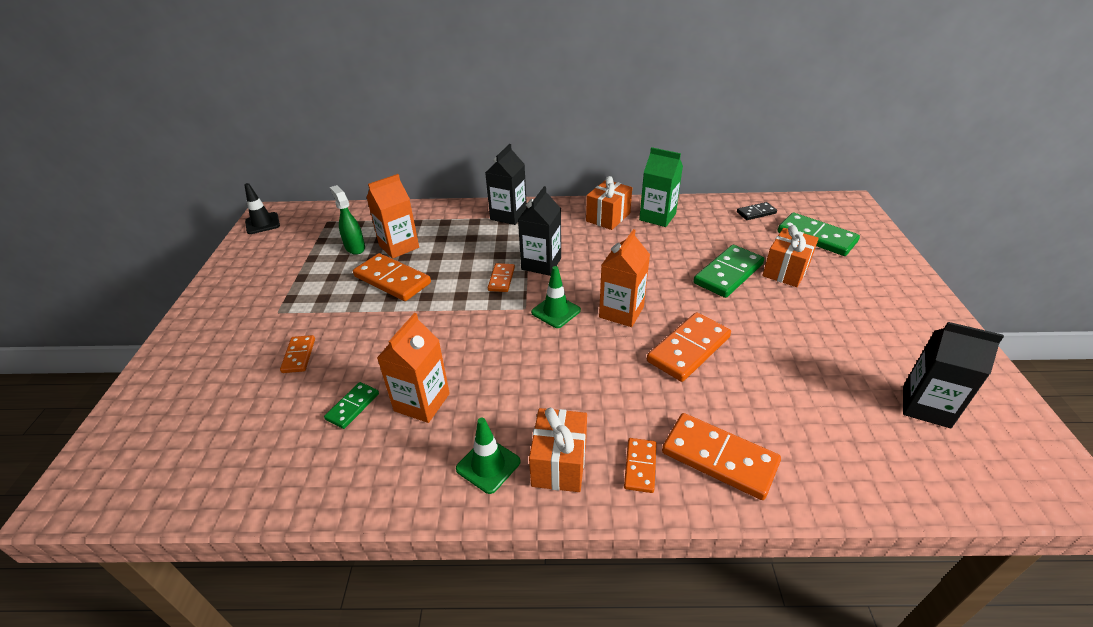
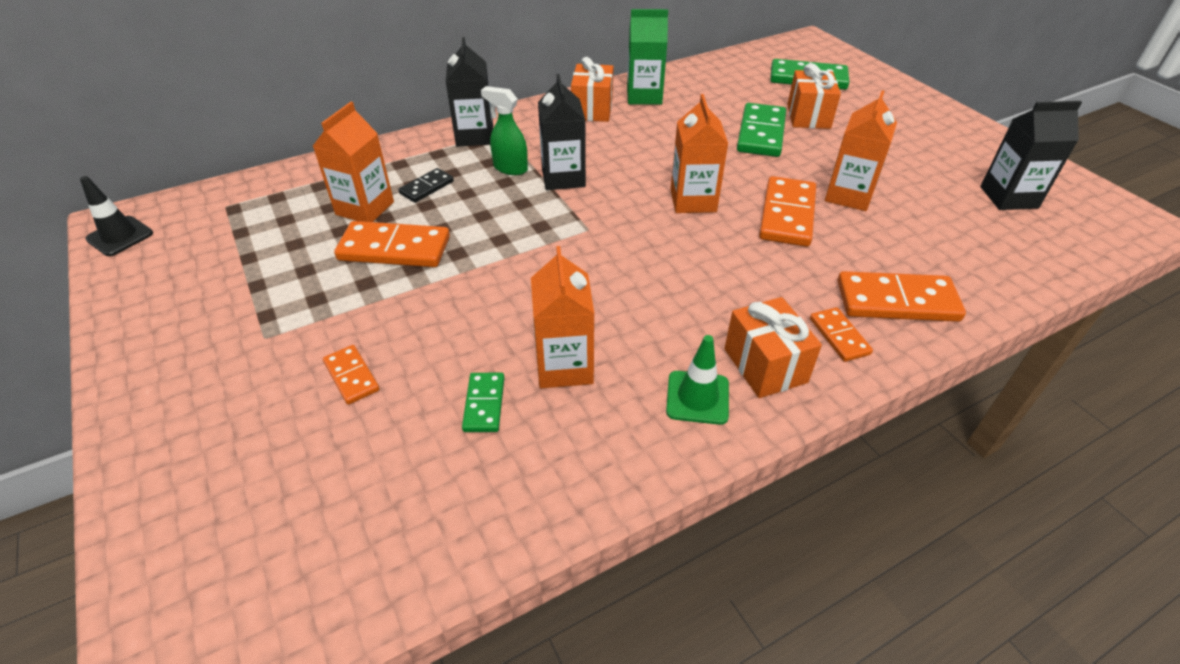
camera: 30 degrees left, 5 degrees up
green spray bottle [330,185,365,255] -> green spray bottle moved to [481,86,528,175]
orange domino [488,263,515,292] -> none
green traffic cone [531,266,581,328] -> none
black domino [737,202,777,220] -> black domino moved to [399,168,454,203]
none -> orange carton [825,90,897,211]

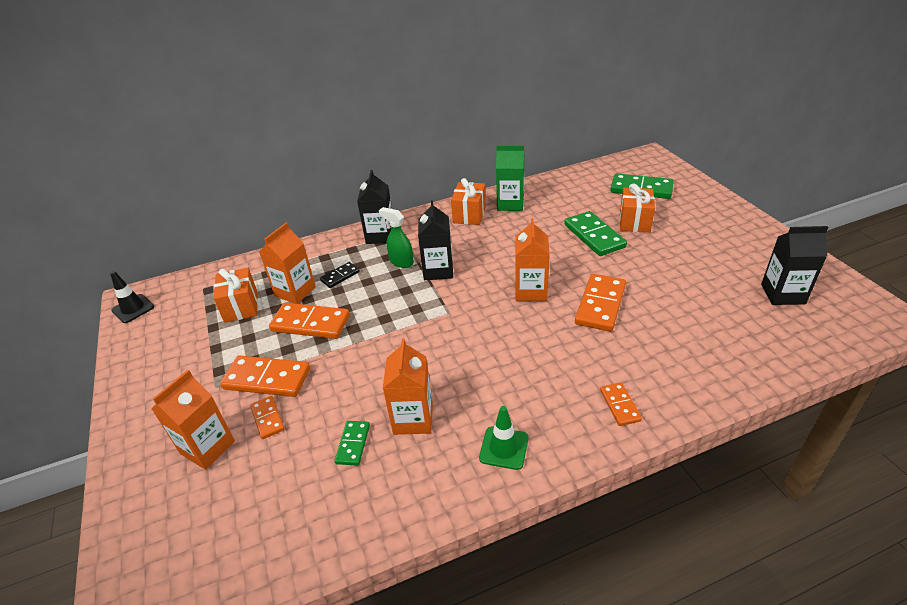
camera: 10 degrees right, 5 degrees down
orange gift [724,297,822,398] -> orange gift moved to [213,268,258,323]
green domino [737,103,786,157] -> green domino turned 45 degrees counterclockwise [564,211,627,256]
orange carton [825,90,897,211] -> orange carton moved to [152,370,235,470]
orange domino [837,271,966,322] -> orange domino moved to [220,355,310,397]

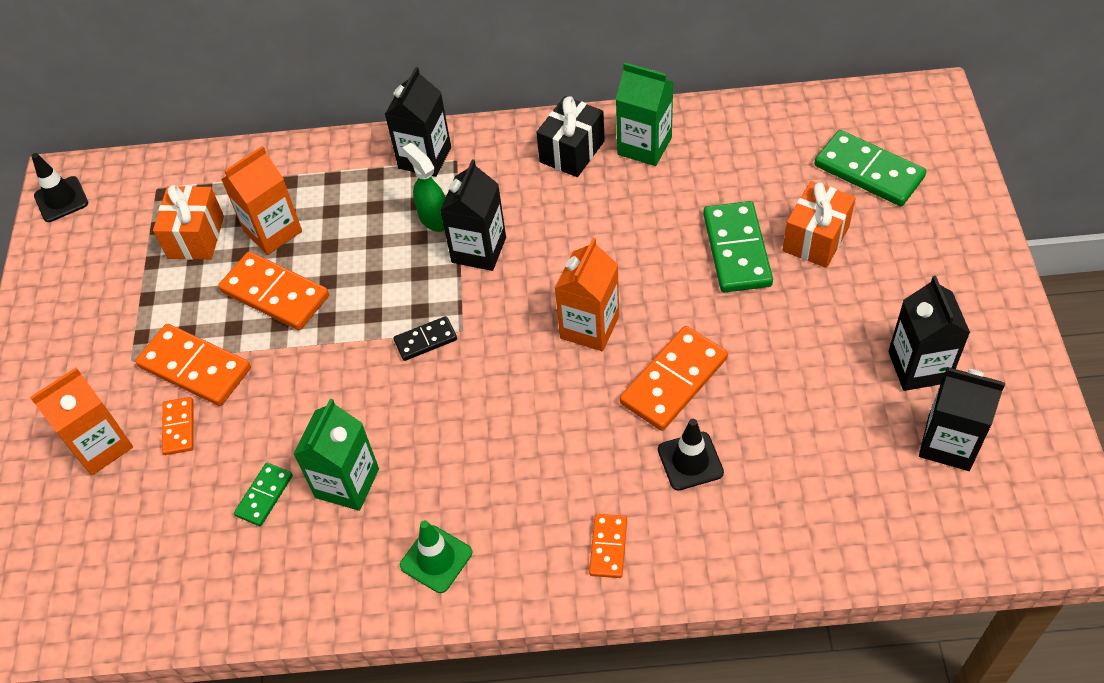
camera: 20 degrees right, 15 degrees up
black domino [320,262,360,288] -> black domino moved to [393,316,457,361]
orange carton [383,338,433,435] -> green carton [293,399,379,511]
orange gift [451,178,486,225] -> black gift [536,96,605,177]
none -> black traffic cone [658,419,724,491]
none -> black carton [888,276,970,391]

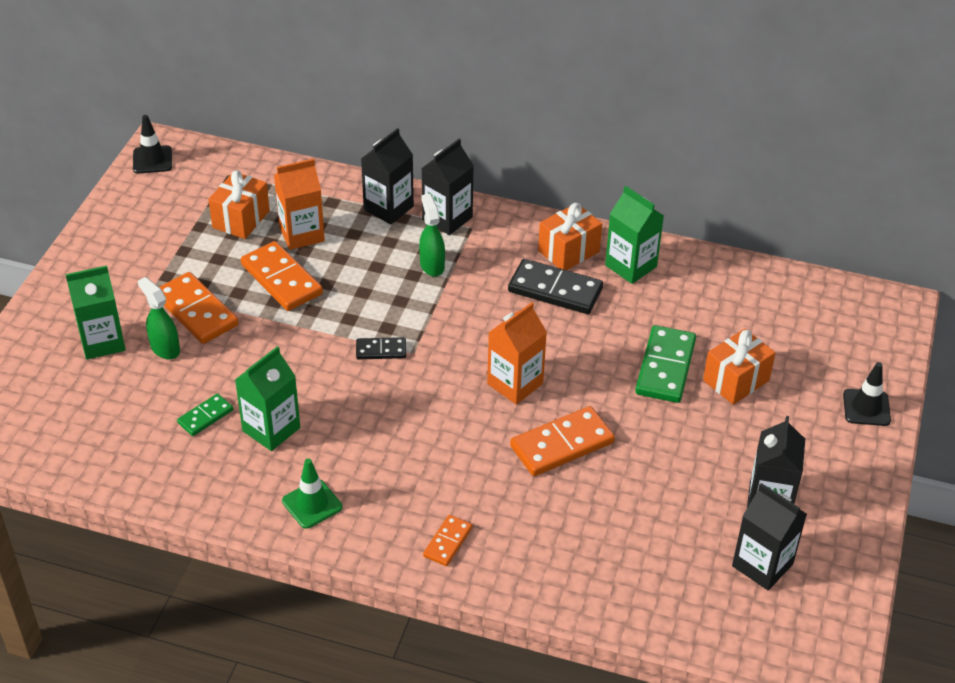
camera: 15 degrees right, 10 degrees down
orange carton [30,367,133,476] -> green carton [65,266,126,360]
orange domino [162,397,194,455] -> green spray bottle [138,277,180,359]
black carton [440,159,506,271] -> black carton moved to [361,128,414,224]
black gift [536,96,605,177] -> orange gift [538,203,602,270]
black traffic cone [658,419,724,491] -> black traffic cone moved to [843,362,891,426]
green domino [814,130,926,206] -> none
none -> black domino [508,259,603,314]

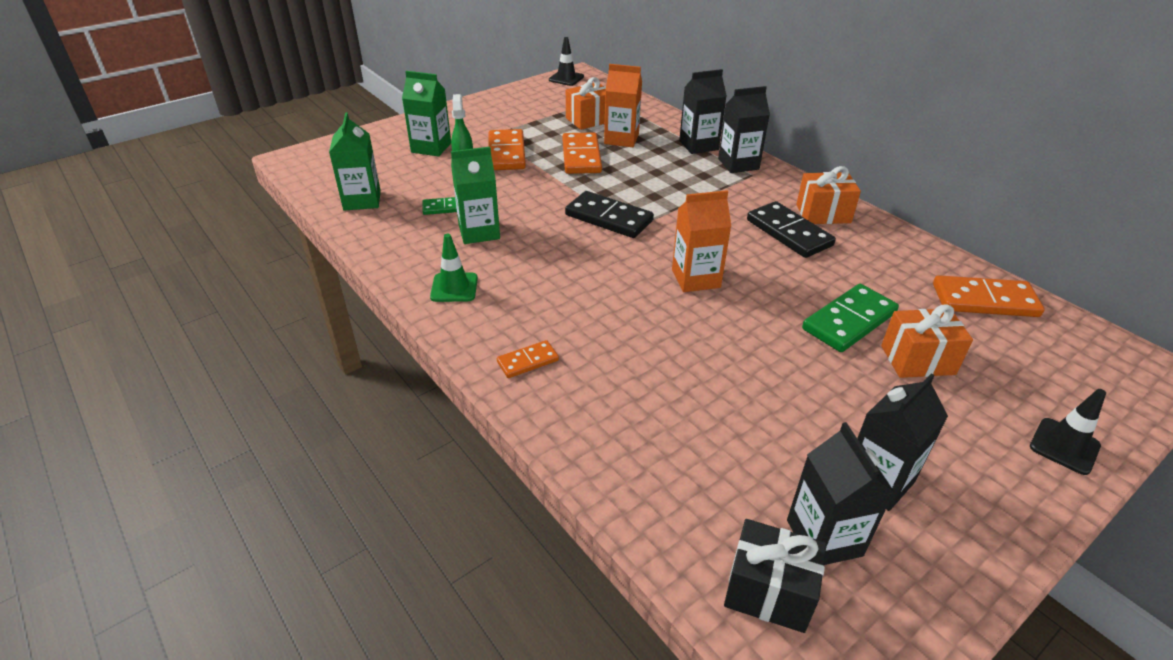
camera: 35 degrees right, 5 degrees down
black domino [356,337,406,359] -> black domino [565,191,654,238], size x1.82
green spray bottle [419,194,445,277] -> none
orange domino [510,406,615,476] -> orange domino moved to [933,275,1044,317]
green carton [605,186,664,284] -> green carton moved to [329,112,381,211]
none -> black gift [724,519,827,633]

